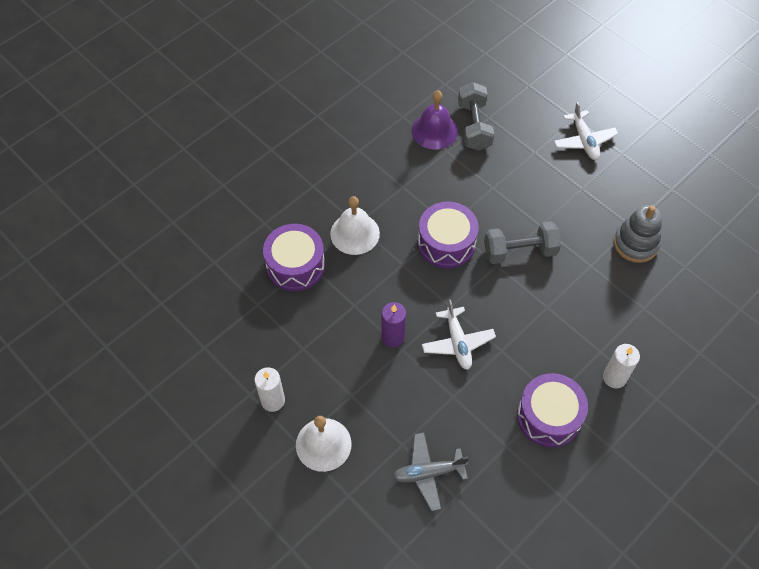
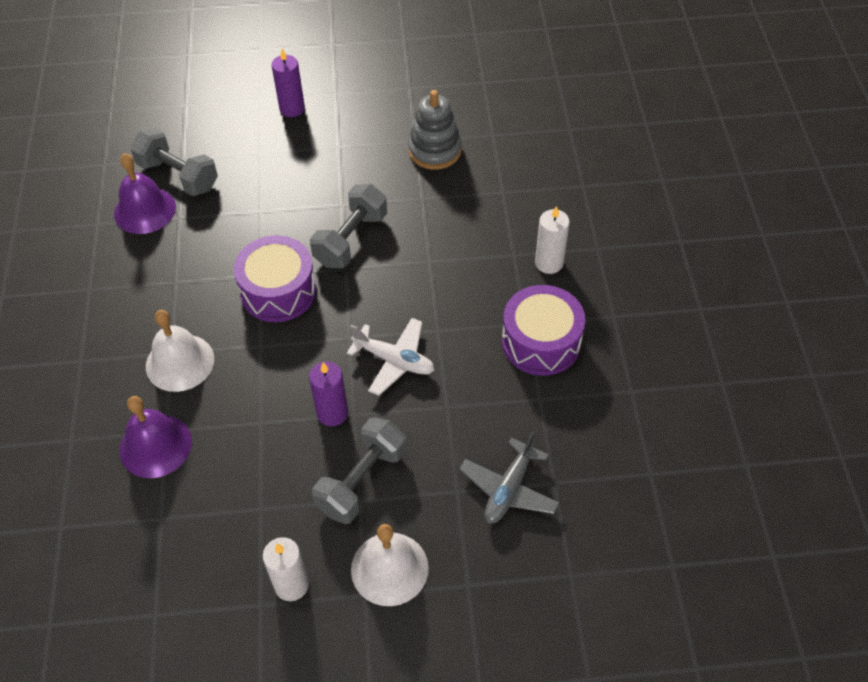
camera: 50 degrees left, 5 degrees down
purple drum [263,224,325,291] -> purple bell [119,396,192,478]
white plane [554,102,618,160] -> purple candle [272,49,305,117]
none -> grey dumbbell [312,417,407,524]

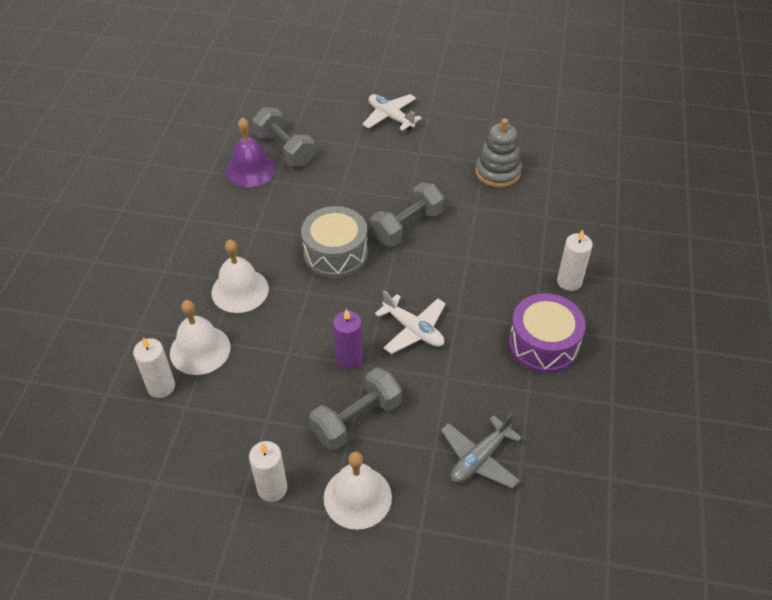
camera: 15 degrees right, 5 degrees down
purple bell [119,396,192,478] -> white bell [170,300,231,375]
purple drum [234,236,317,322] -> grey drum [301,206,368,278]
purple candle [272,49,305,117] -> white plane [363,94,422,131]
none -> white candle [133,337,175,398]

